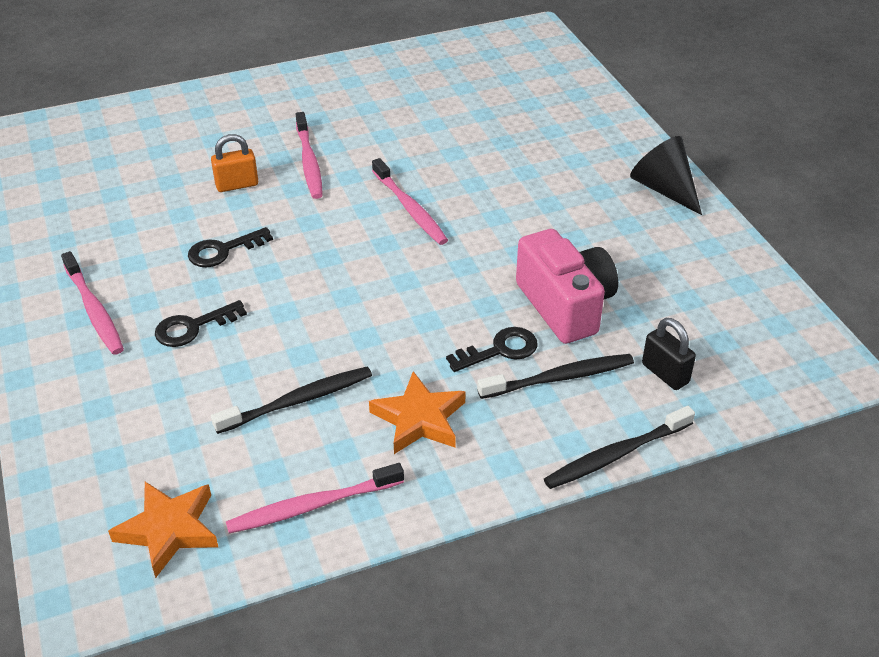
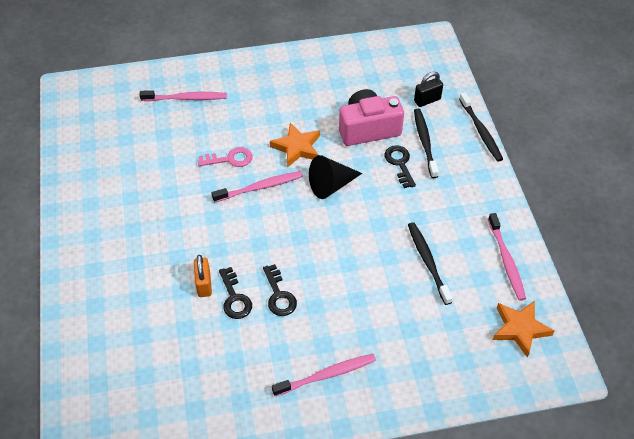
camera: 80 degrees left, 10 degrees up
black key [155,300,247,347] -> black key moved to [219,267,252,319]
pink toothbrush [296,112,323,199] -> pink toothbrush moved to [139,90,227,101]
orange star [369,371,466,454] -> orange star moved to [270,123,320,168]
black cone [630,136,702,215] -> black cone moved to [309,155,362,199]
none -> pink key [198,147,253,167]

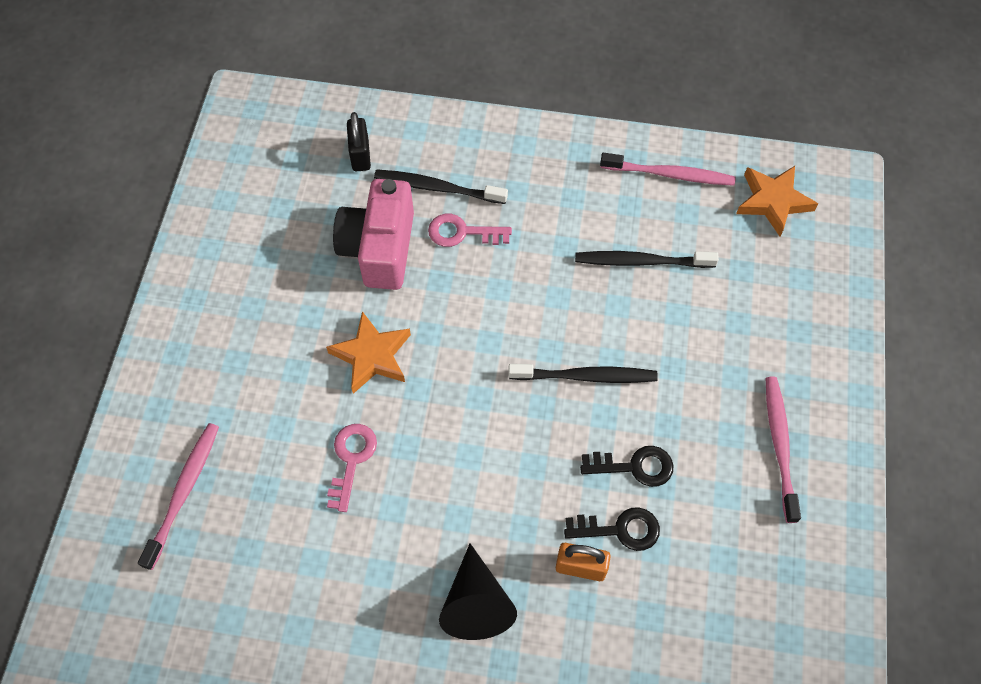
camera: 70 degrees left, 10 degrees up
pink toothbrush [212,171,303,202] -> none
black cone [309,155,362,199] -> black cone moved to [439,543,517,640]
black key [384,145,416,188] -> pink key [428,214,512,247]
black toothbrush [459,92,503,162] -> black toothbrush moved to [508,364,658,383]

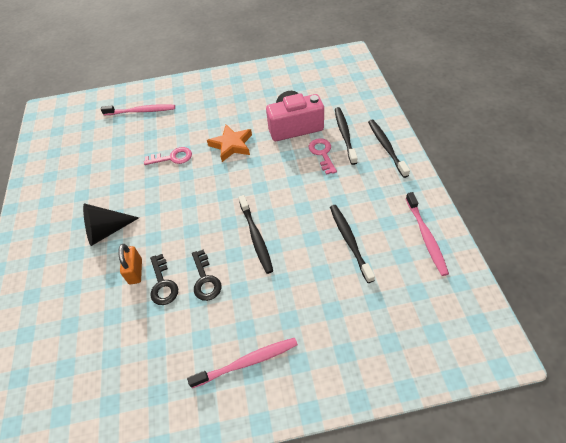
camera: 75 degrees right, 10 degrees down
black padlock [347,112,371,172] -> none
orange star [736,166,818,236] -> none
none -> black toothbrush [368,120,410,178]

